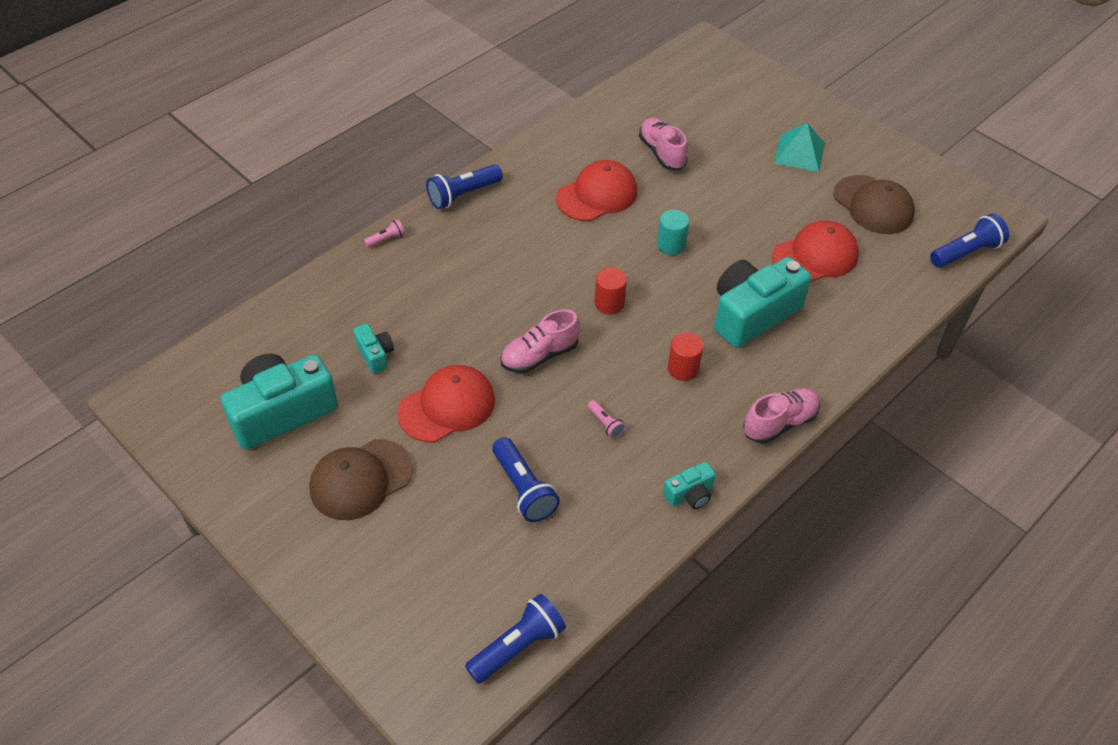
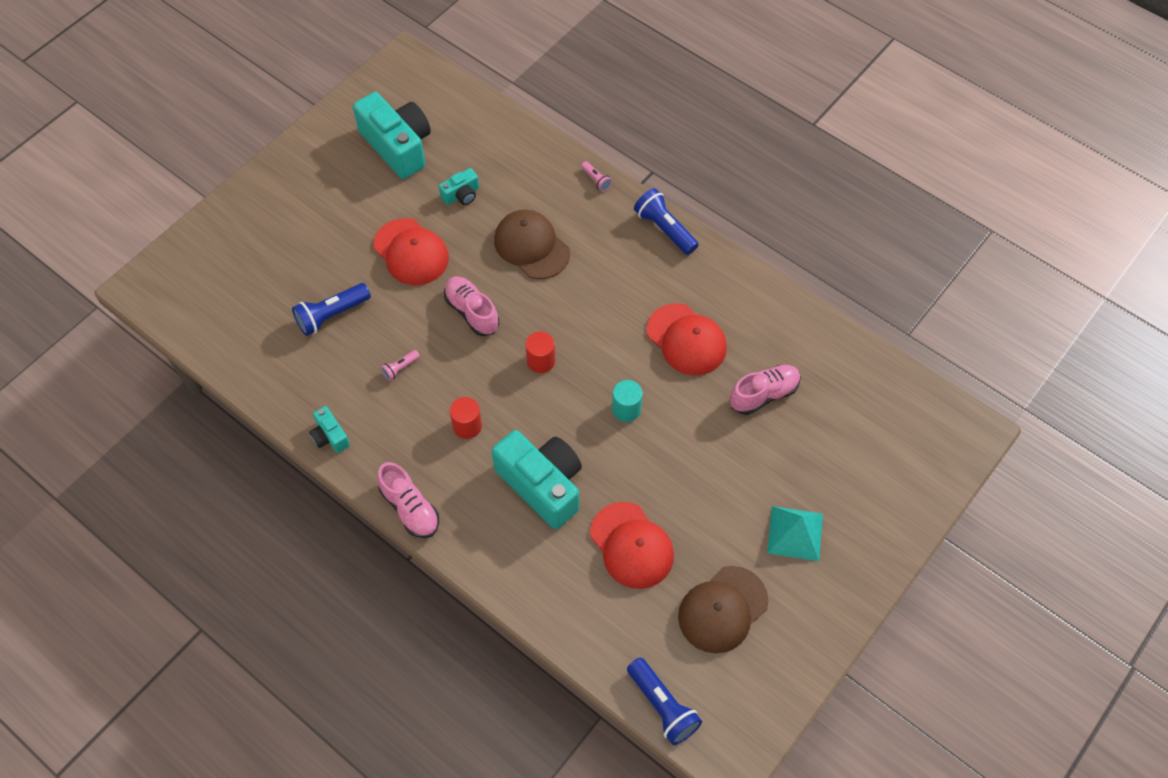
camera: 85 degrees right, 10 degrees up
brown cap [309,439,413,520] -> brown cap moved to [494,210,570,279]
blue flashlight [465,594,566,684] -> none

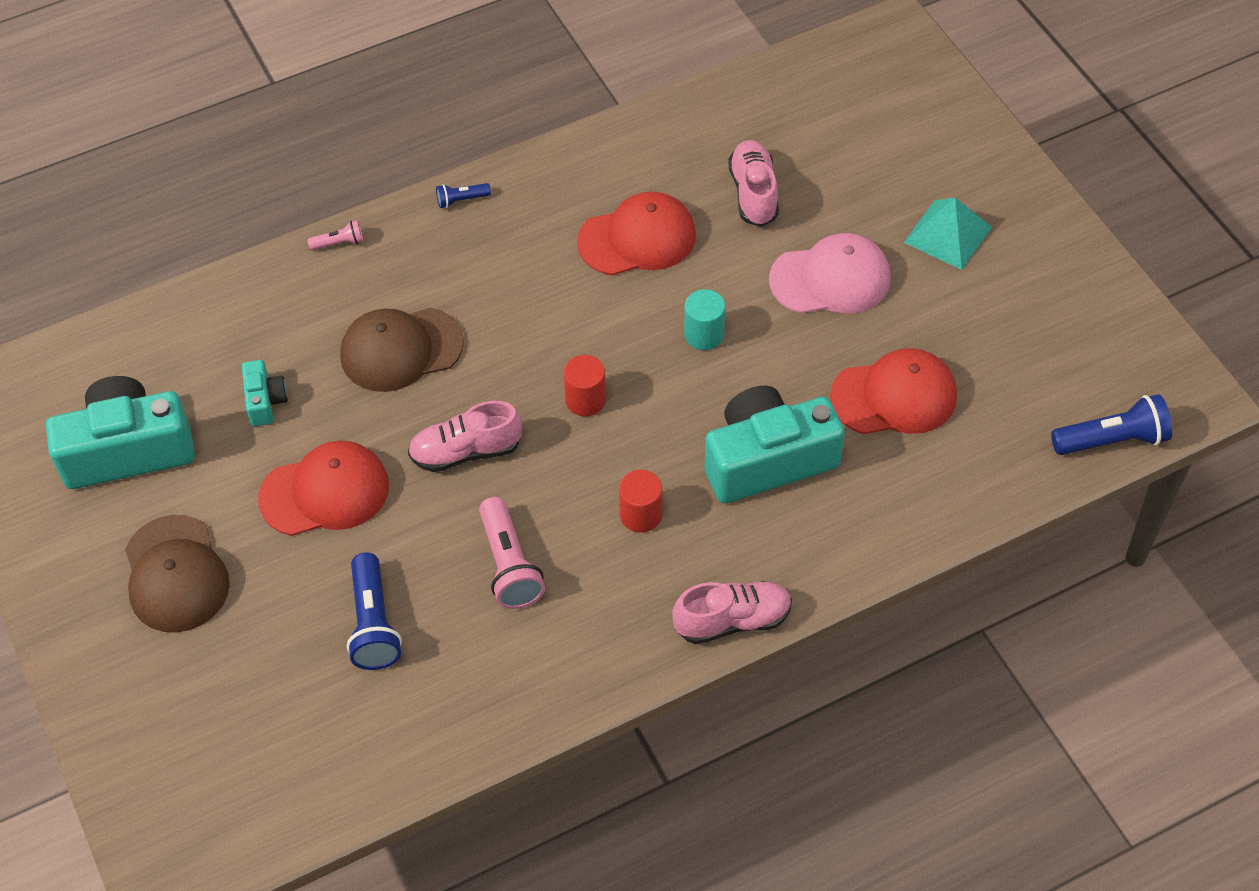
camera: 65 degrees left, 5 degrees down
turquoise camera [309,406,350,453] -> none
pink flashlight [381,350,420,381] -> pink flashlight [479,497,545,609], size x1.95
blue flashlight [634,188,699,255] -> blue flashlight [436,183,491,208], size x0.51
brown cap [678,566,769,653] -> brown cap moved to [125,515,230,633]
none -> pink cap [769,233,891,313]

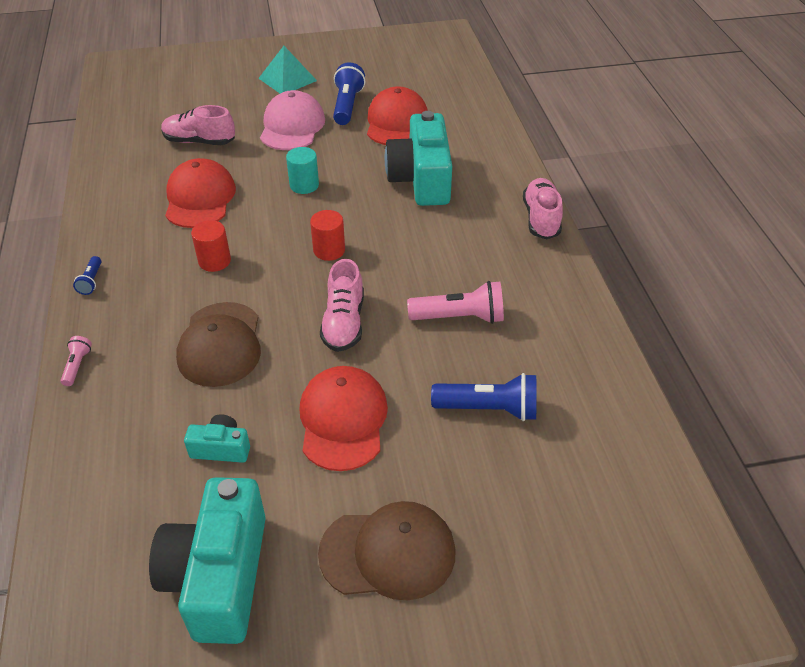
camera: 75 degrees left, 10 degrees down
red cylinder [619,470,662,533] -> red cylinder moved to [191,220,231,272]
blue flashlight [1051,394,1172,455] -> blue flashlight moved to [333,62,365,125]

